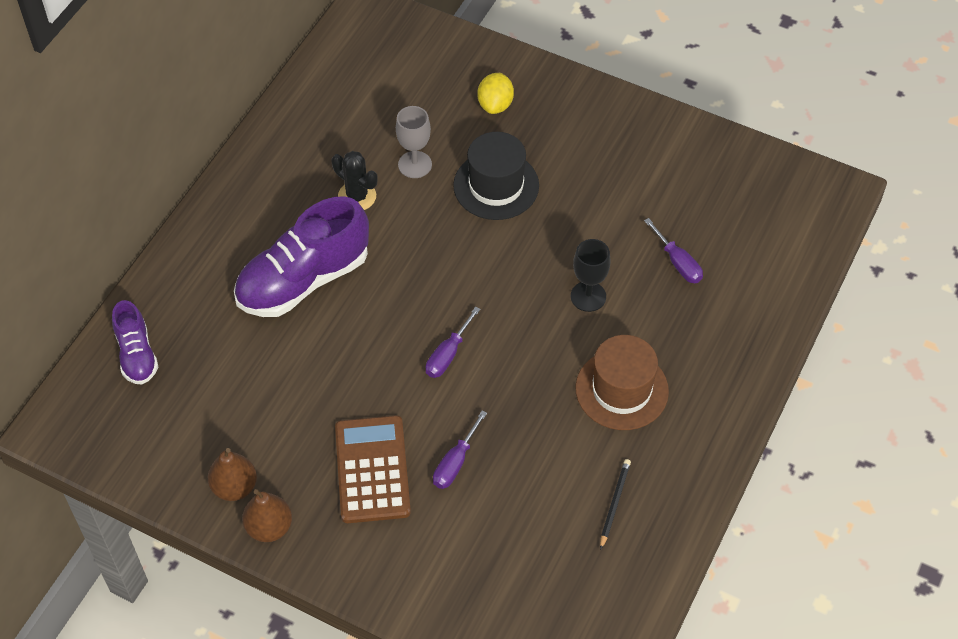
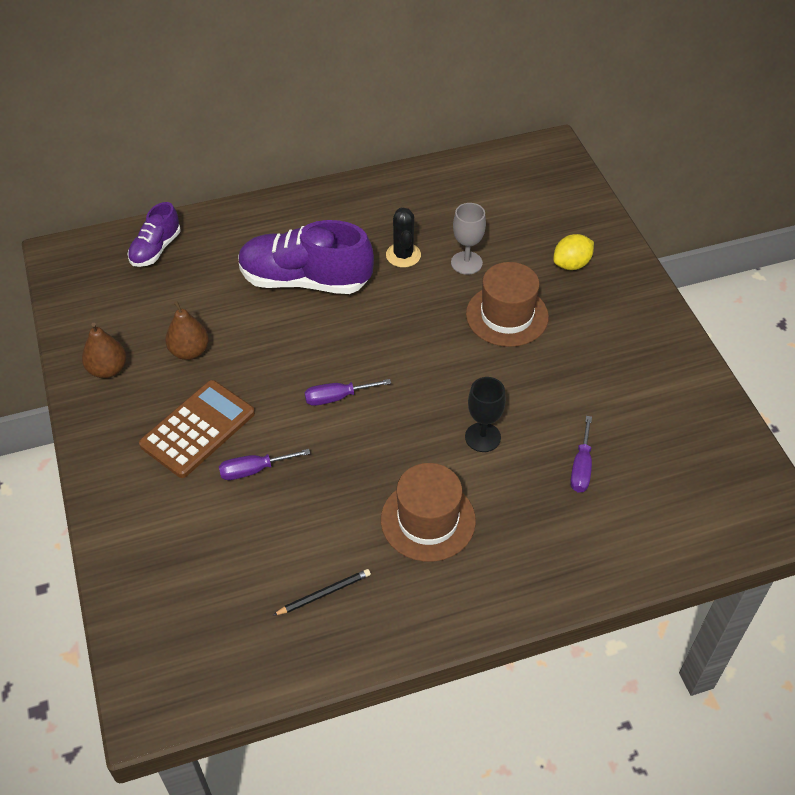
camera: 45 degrees right, 5 degrees down
brown pear [242,489,292,542] -> brown pear moved to [165,301,209,360]
black hat [453,132,539,220] -> brown hat [466,262,549,347]

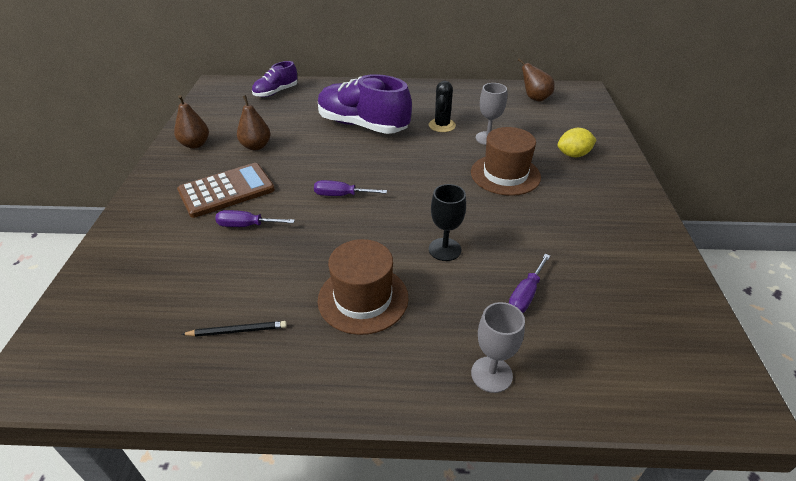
camera: 20 degrees right, 10 degrees down
none -> grey goblet [471,302,525,393]
none -> brown pear [518,58,554,102]

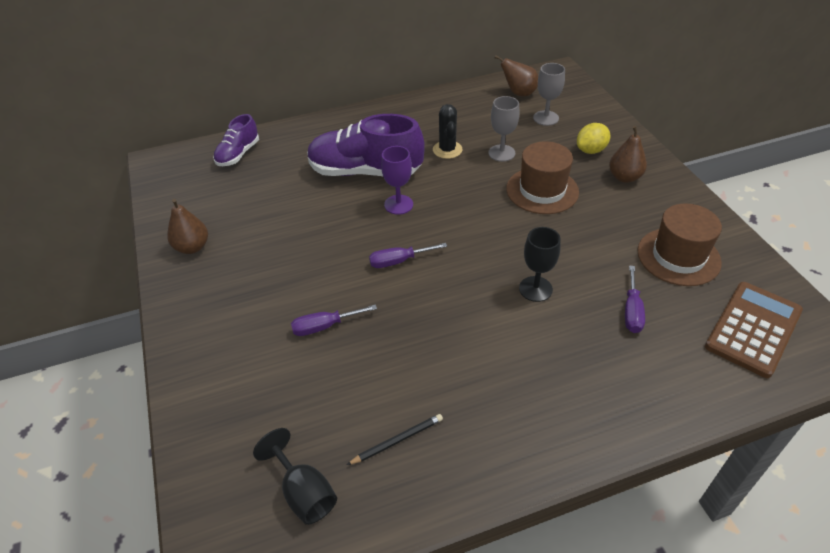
camera: 20 degrees left, 5 degrees up
brown calculator [177,163,275,218] -> brown calculator moved to [705,282,803,378]
brown pear [237,95,271,150] -> brown pear moved to [609,126,647,183]
brown hat [318,239,409,335] -> brown hat moved to [637,204,722,286]
grey goblet [471,302,525,393] -> grey goblet moved to [533,63,565,126]
none -> black goblet [253,428,337,525]
none -> purple goblet [381,146,413,215]

